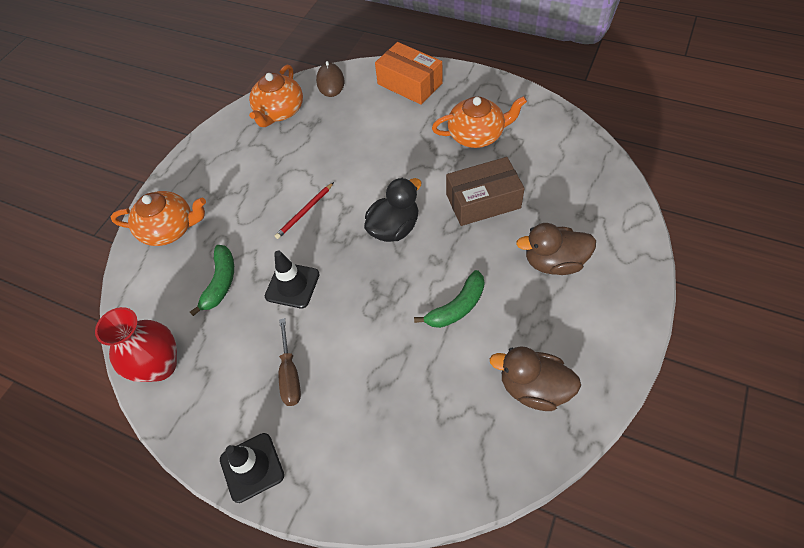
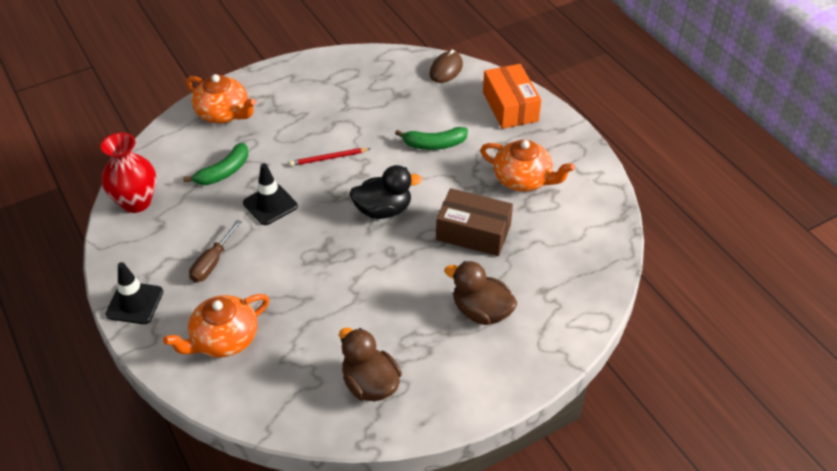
camera: 30 degrees right, 10 degrees down
orange teapot [249,65,303,127] -> orange teapot moved to [163,294,269,358]
green banana [414,270,484,328] -> green banana moved to [395,127,468,150]

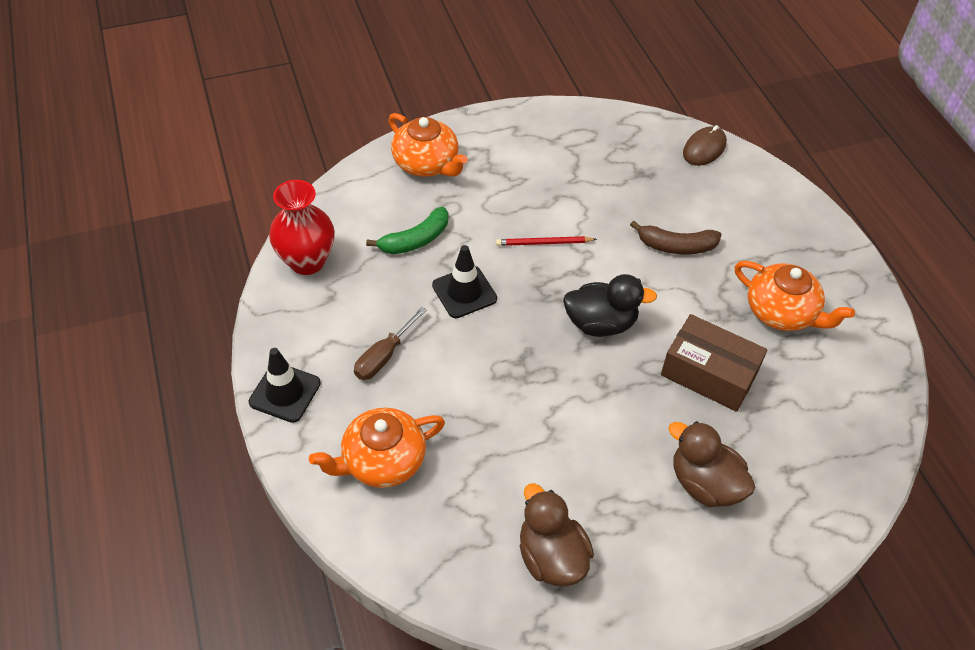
camera: 10 degrees right, 5 degrees up
green banana [395,127,468,150] -> brown banana [630,221,722,255]
orange box [483,64,541,129] -> none

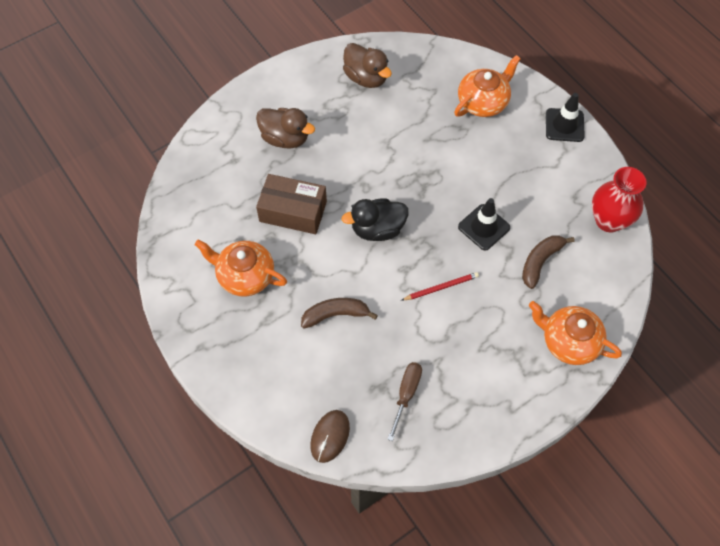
camera: 165 degrees right, 10 degrees up
brown screwdriver [354,307,427,380] -> brown screwdriver moved to [387,362,422,441]
green banana [366,207,448,254] -> brown banana [522,235,575,289]

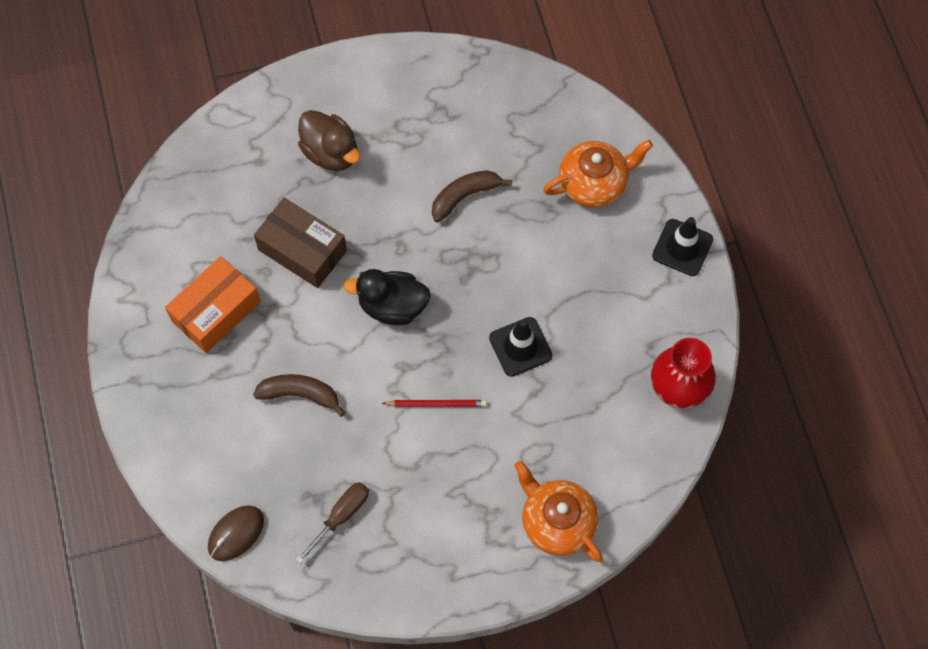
camera: 20 degrees right, 5 degrees up
orange teapot [194,240,287,297] -> orange box [165,256,261,353]
brown duck [343,43,392,88] -> none
brown banana [522,235,575,289] -> brown banana moved to [432,170,512,223]

